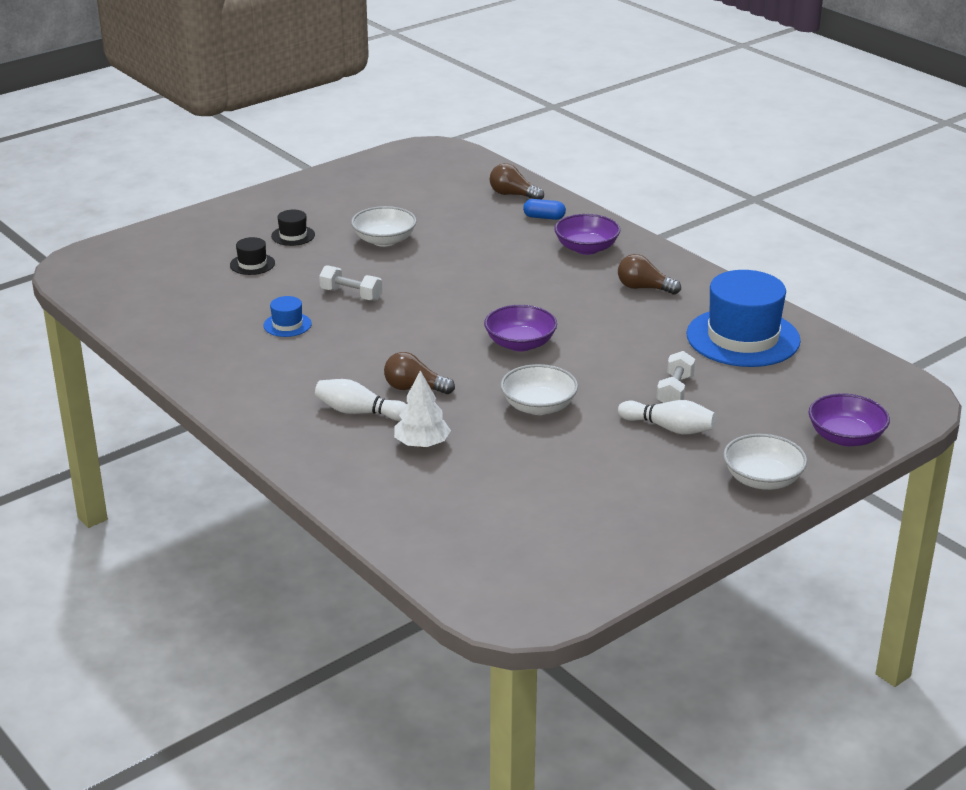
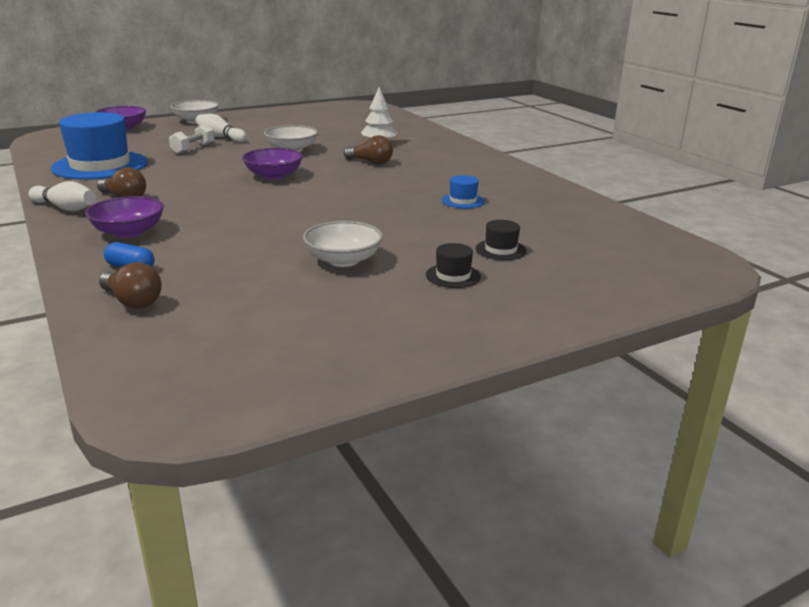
camera: 170 degrees left, 5 degrees down
white bowling pin [315,379,407,421] -> white bowling pin moved to [28,181,96,212]
white dumbbell [319,265,382,301] -> none

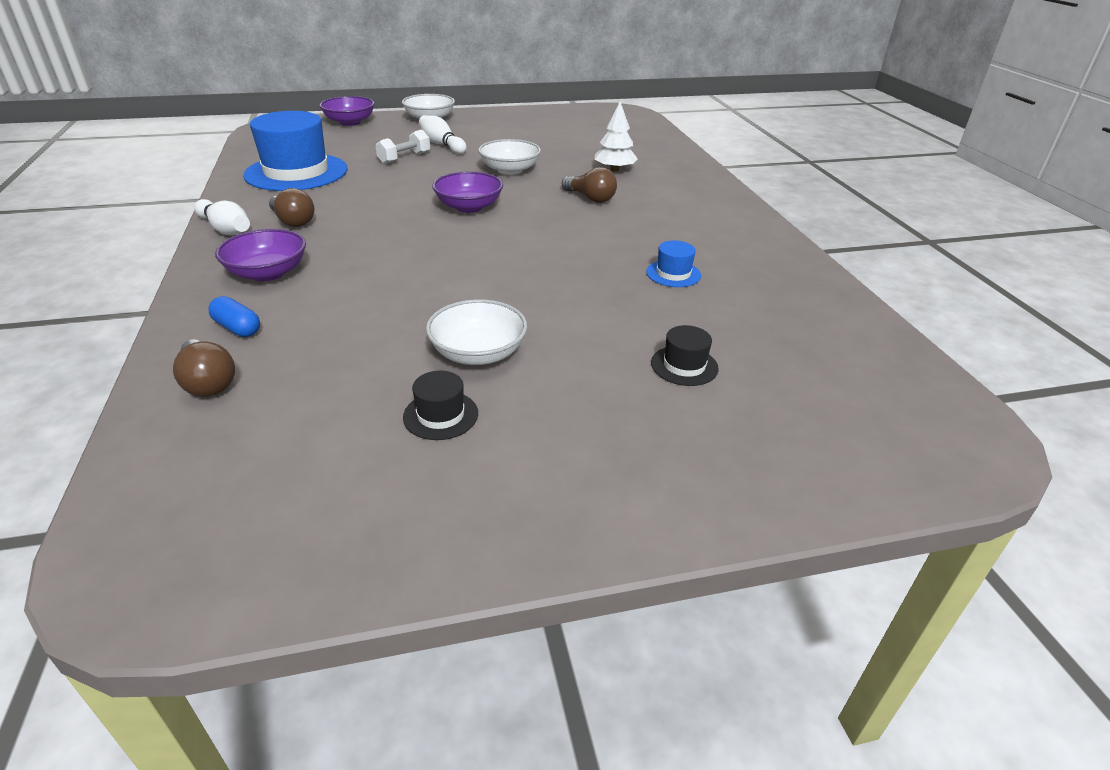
camera: 15 degrees right, 10 degrees up
black hat [426,243,481,288] -> black hat moved to [403,371,478,440]

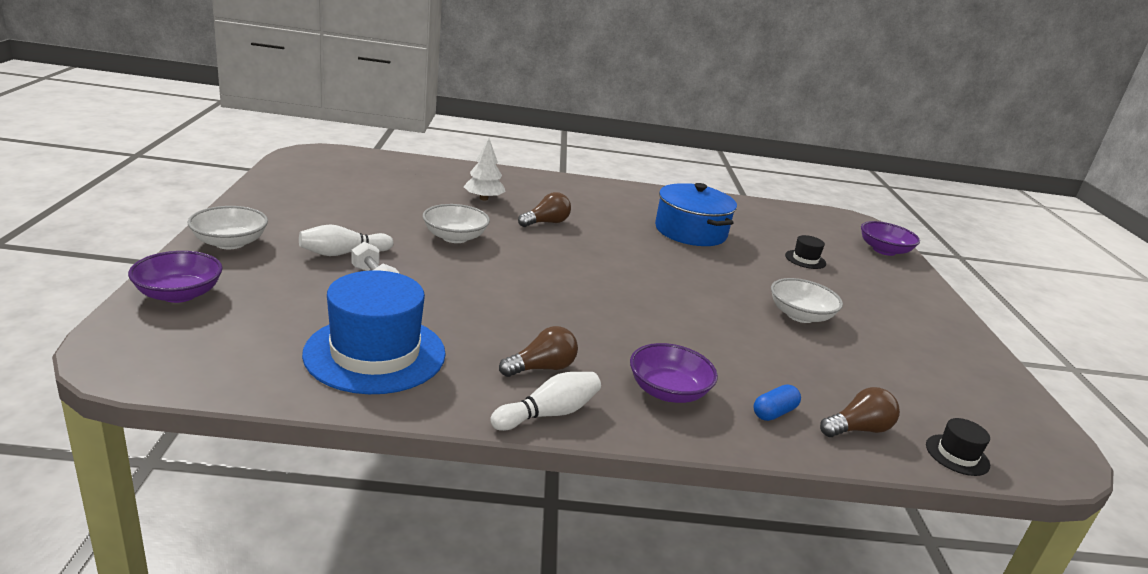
camera: 80 degrees left, 10 degrees down
black hat [403,371,478,440] -> black hat moved to [926,418,990,476]
purple bowl [432,172,503,213] -> purple bowl moved to [861,221,920,256]
blue hat [646,240,701,287] -> blue pot [655,183,737,246]

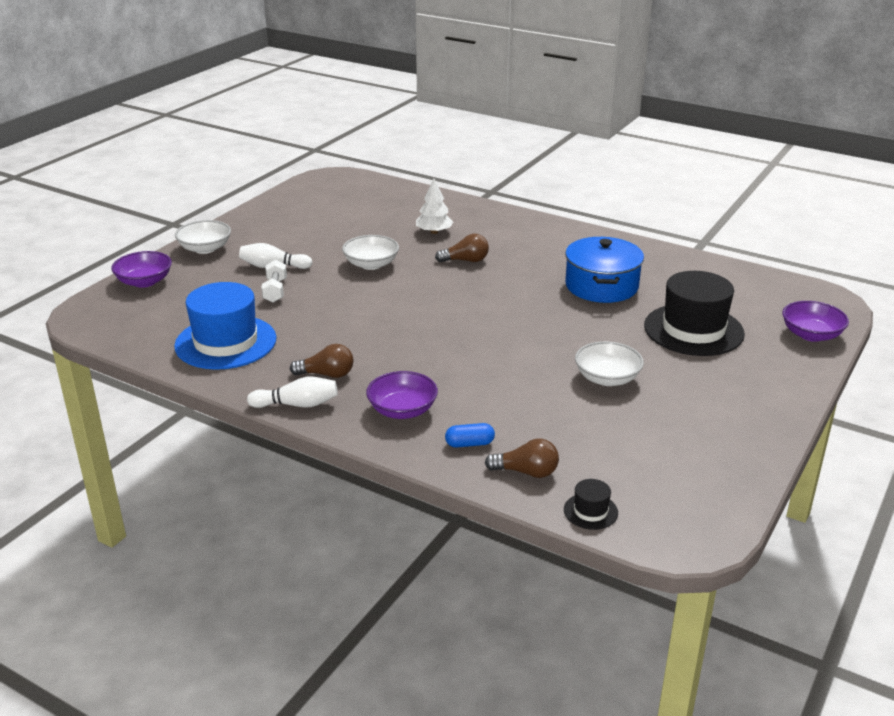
camera: 35 degrees right, 5 degrees up
black hat [785,235,826,269] -> black hat [644,271,745,356], size x2.33

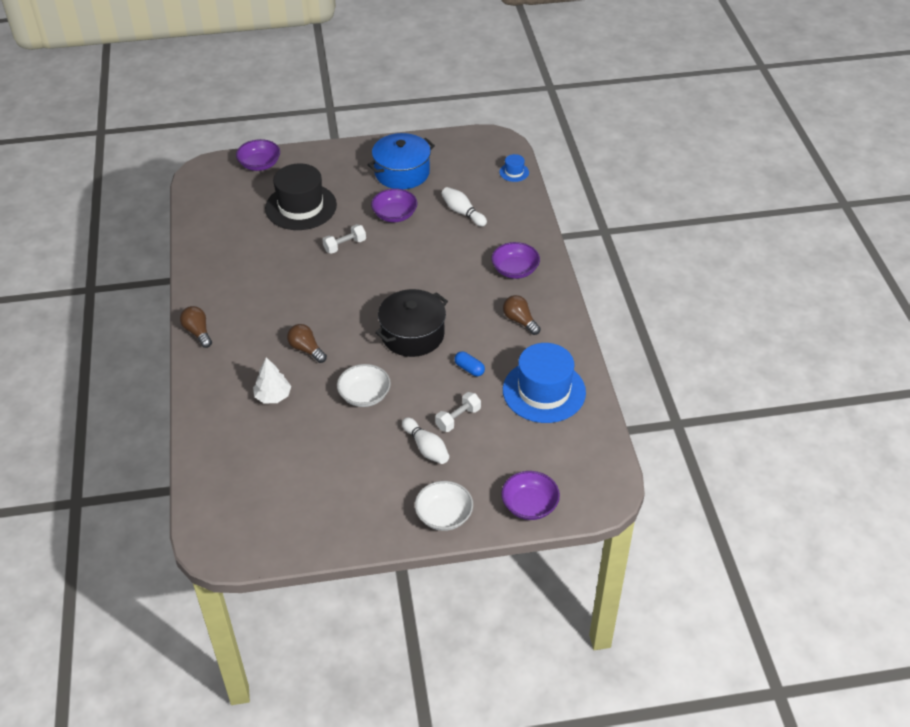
camera: 130 degrees left, 15 degrees up
white bowling pin [247,377,338,408] -> white bowling pin moved to [441,187,487,227]
blue capsule [445,423,495,448] -> blue capsule moved to [454,351,485,376]
brown light bulb [485,438,559,478] -> brown light bulb moved to [180,306,212,348]
black hat [564,479,618,530] -> blue hat [499,154,529,182]
blue pot [565,237,644,303] -> blue pot moved to [367,133,435,189]
white bowl [575,341,644,386] -> purple bowl [371,189,417,222]
none -> white dumbbell [322,224,366,254]
none -> black pot [375,289,448,357]

